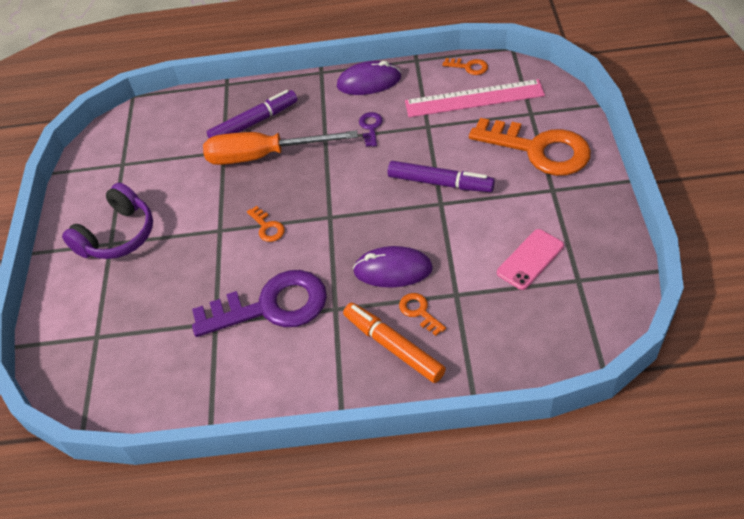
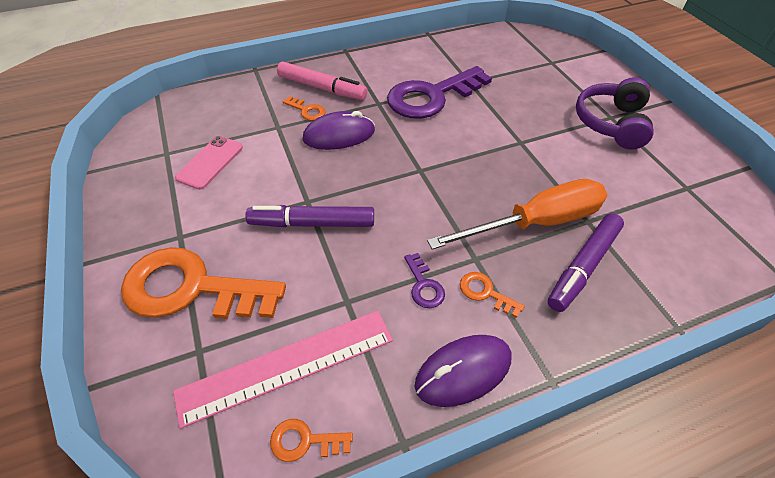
camera: 155 degrees right, 0 degrees up
orange key [247,206,285,242] -> orange key moved to [460,272,525,318]
orange marker [343,303,446,383] -> pink marker [277,62,368,100]

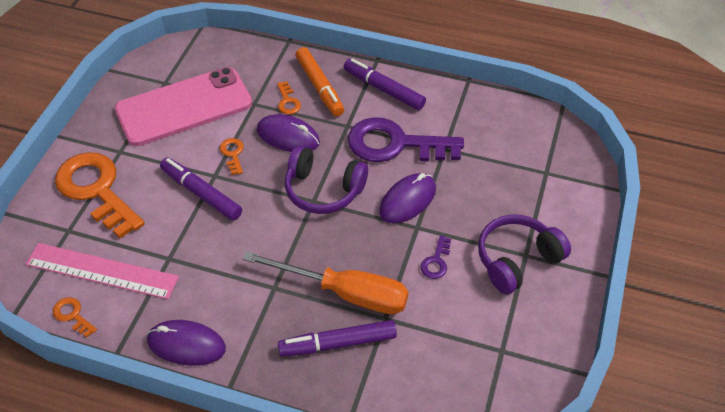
camera: 40 degrees right, 0 degrees up
pink phone [175,136,243,190] -> pink phone [115,67,252,146], size x2.14
pink marker [277,62,368,100] -> orange marker [295,47,344,116]
purple key [404,253,445,308] -> purple key moved to [420,235,451,279]
orange key [460,272,525,318] -> orange key moved to [220,138,244,175]
none -> purple headphones [285,146,368,214]
none -> purple marker [344,58,426,110]
none -> purple mouse [379,173,436,223]

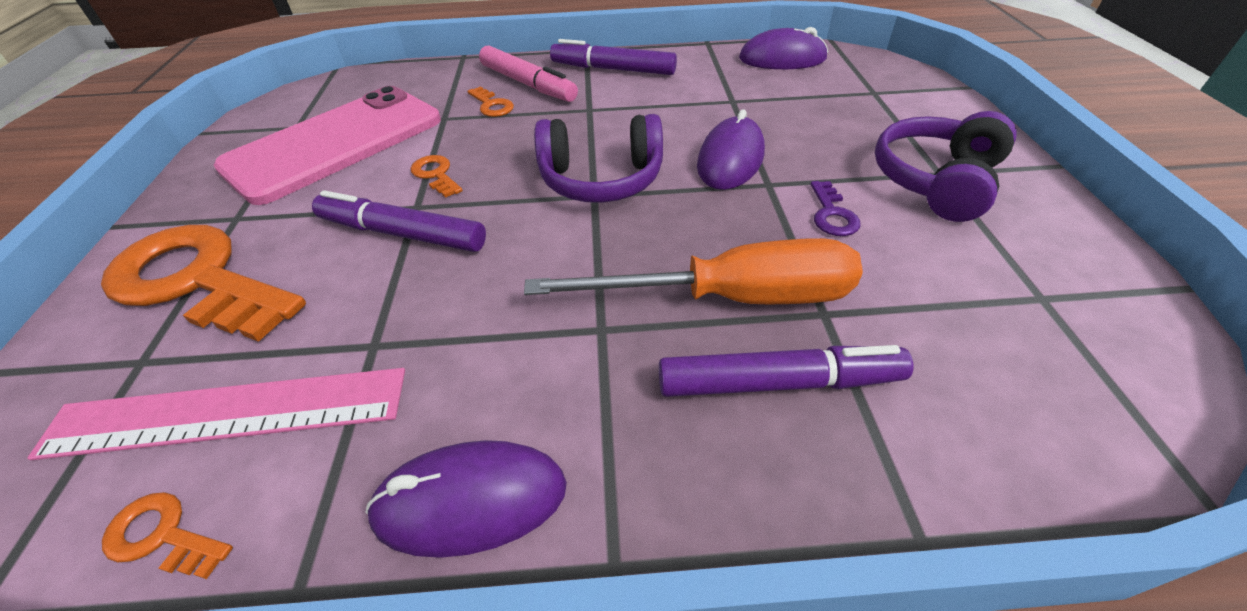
camera: 20 degrees left, 5 degrees down
purple mouse [257,114,320,152] -> purple mouse moved to [739,27,828,69]
purple marker [278,320,397,356] -> purple marker turned 150 degrees counterclockwise [659,345,914,397]
orange marker [295,47,344,116] -> pink marker [479,45,578,102]
purple key [348,117,464,162] -> none

